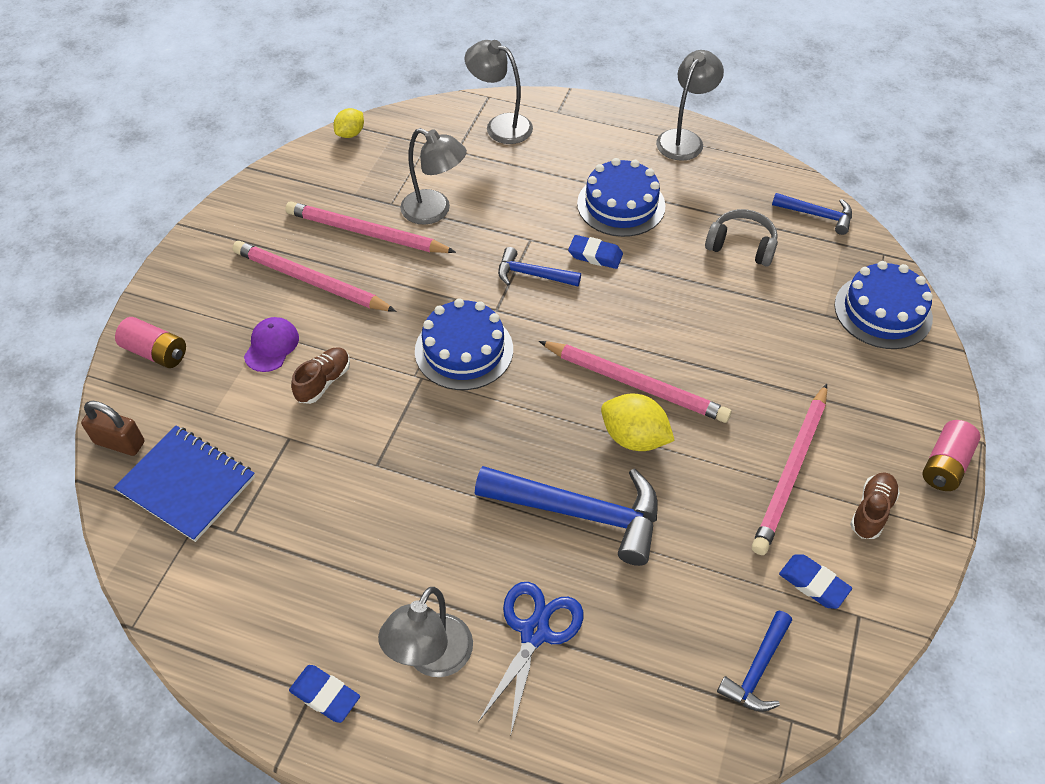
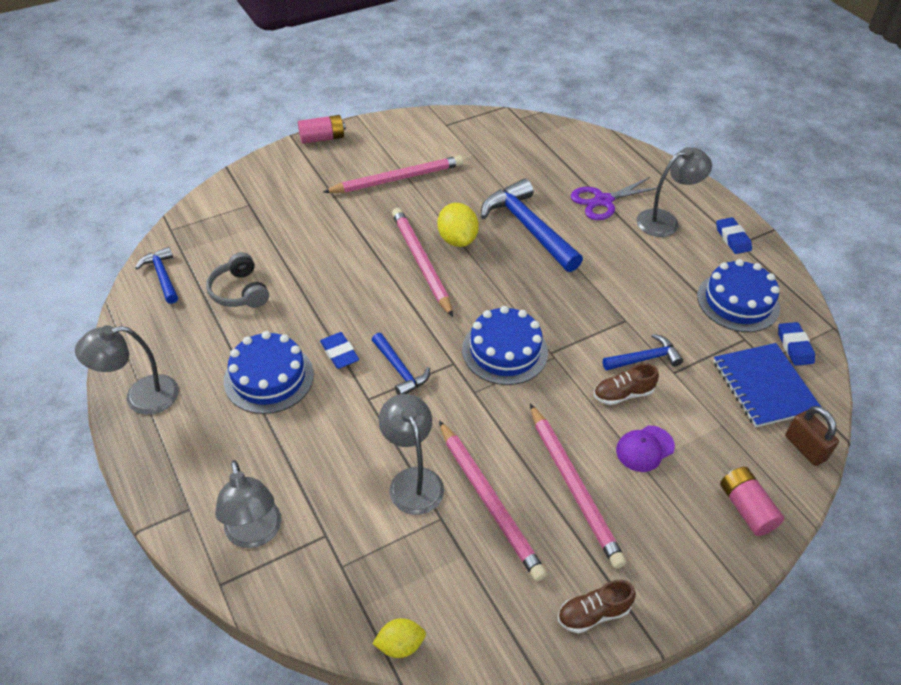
camera: 140 degrees left, 5 degrees down
blue scissors [478,582,583,733] -> purple scissors [571,177,662,220]
blue hammer [717,611,792,712] -> blue hammer moved to [603,334,683,370]
blue eraser [779,554,852,609] -> blue eraser moved to [778,322,815,366]
blue cake [834,261,933,349] -> blue cake moved to [697,259,780,332]
brown shoe [850,472,900,539] -> brown shoe moved to [558,580,636,634]

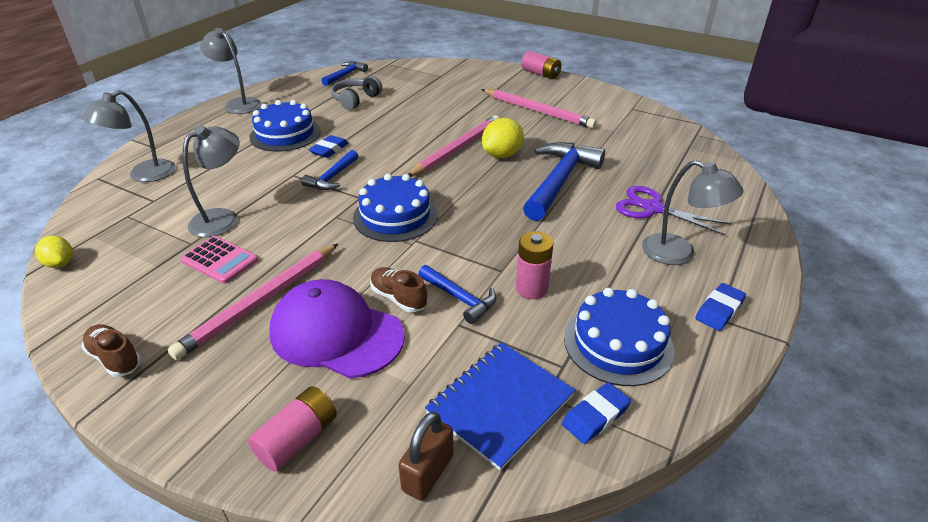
camera: 60 degrees right, 10 degrees down
pink pencil [439,421,547,581] -> pink calculator [180,236,258,284]
purple cap [616,426,675,472] -> purple cap [269,279,405,378], size x1.99
none -> pink battery [516,231,553,299]

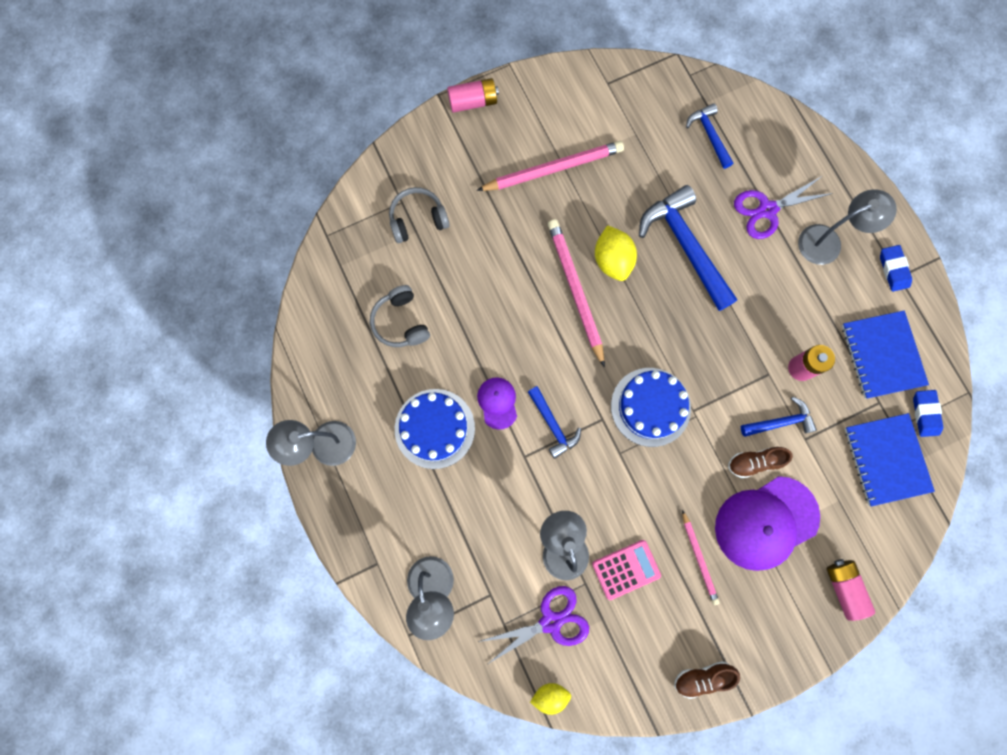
camera: 55 degrees left, 40 degrees up
pink pencil [167,243,339,360] -> pink pencil [682,510,719,605], size x0.57
blue eraser [309,135,349,158] -> purple cap [477,377,517,430]
blue hammer [321,61,368,86] -> blue hammer moved to [686,103,733,169]
brown padlock [398,412,454,501] -> none
blue cake [564,288,675,386] -> blue notebook [842,311,929,399]
none -> grey headphones [389,187,450,243]
none -> purple scissors [478,586,589,664]

